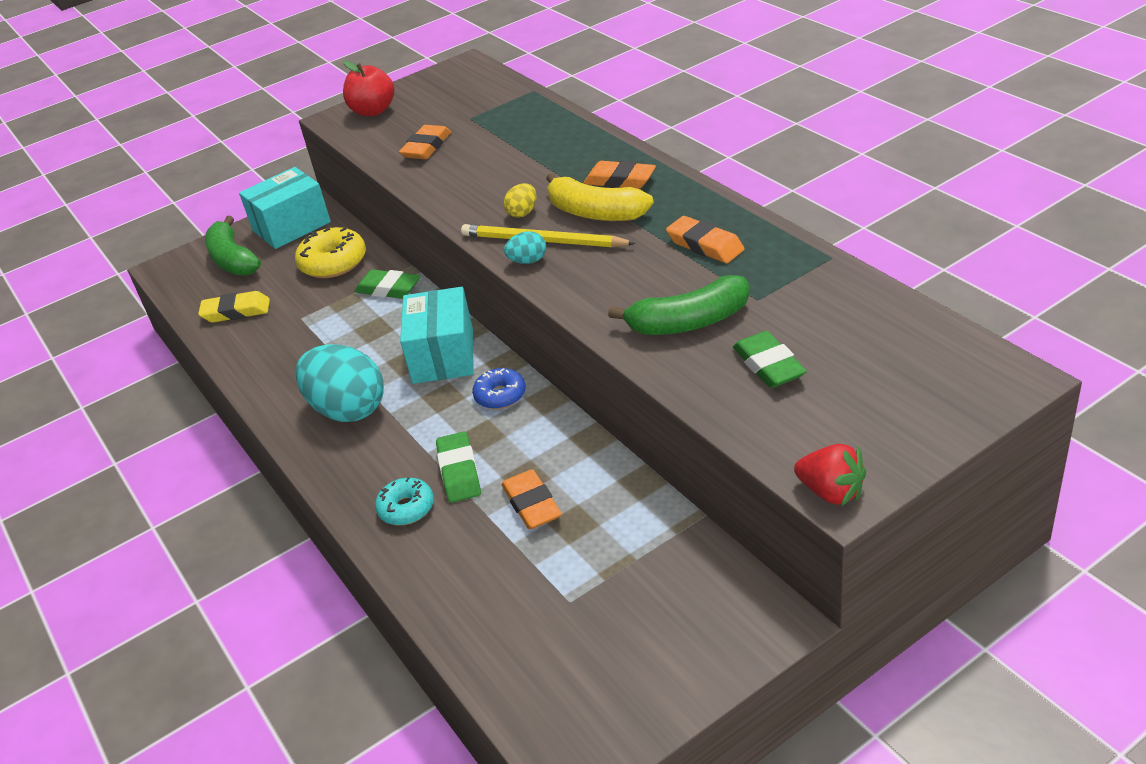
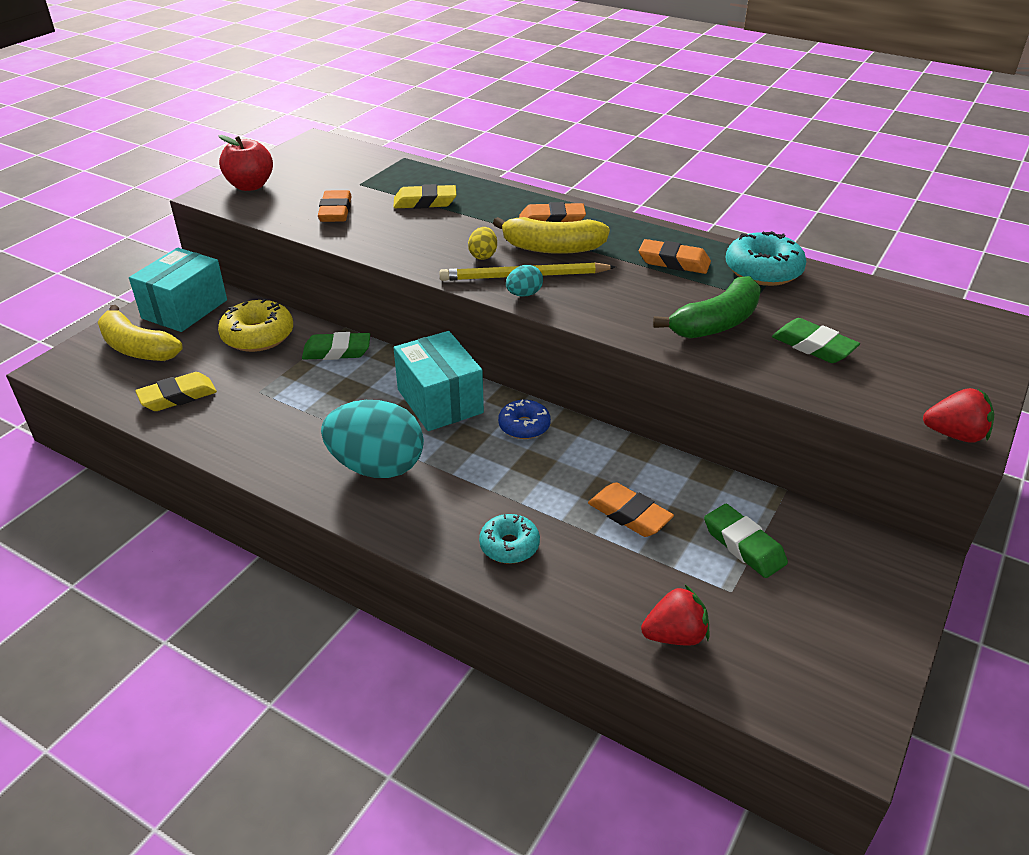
camera: 30 degrees left, 0 degrees up
green banana [205,216,261,276] -> yellow banana [98,305,183,361]
green eraser [436,432,481,503] -> green eraser moved to [704,504,788,578]
none -> yellow eraser [393,184,456,209]
none -> red strawberry [641,585,709,646]
none -> turquoise donut [726,231,807,286]

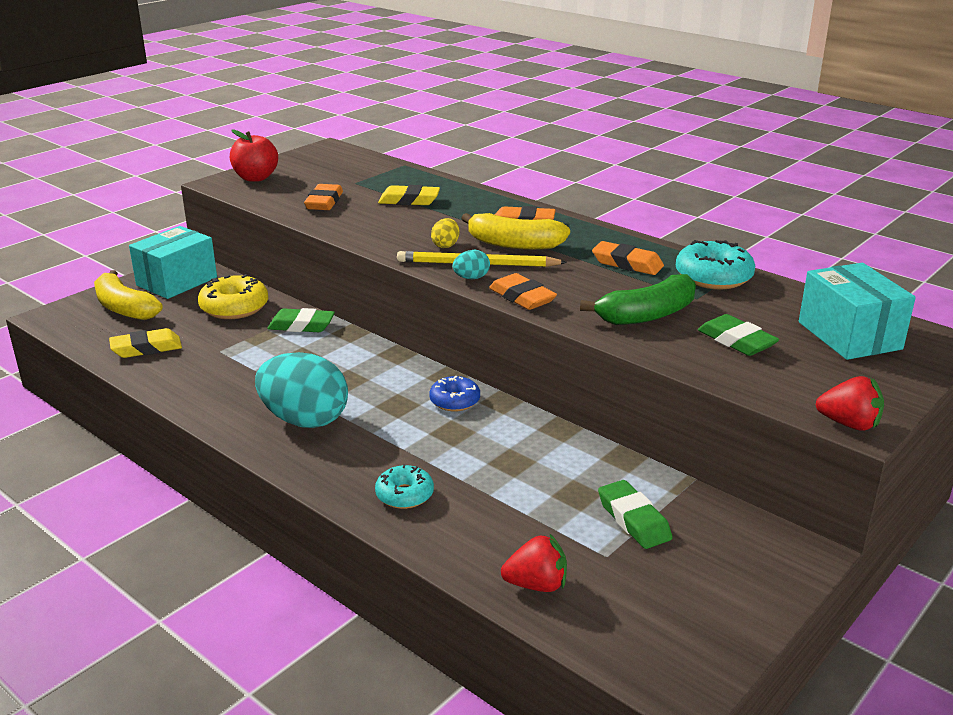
camera: 10 degrees right, 10 degrees down
turquoise box [394,331,484,431] -> turquoise box moved to [799,263,916,360]
orange eraser [588,482,674,537] -> orange eraser moved to [489,273,557,310]

